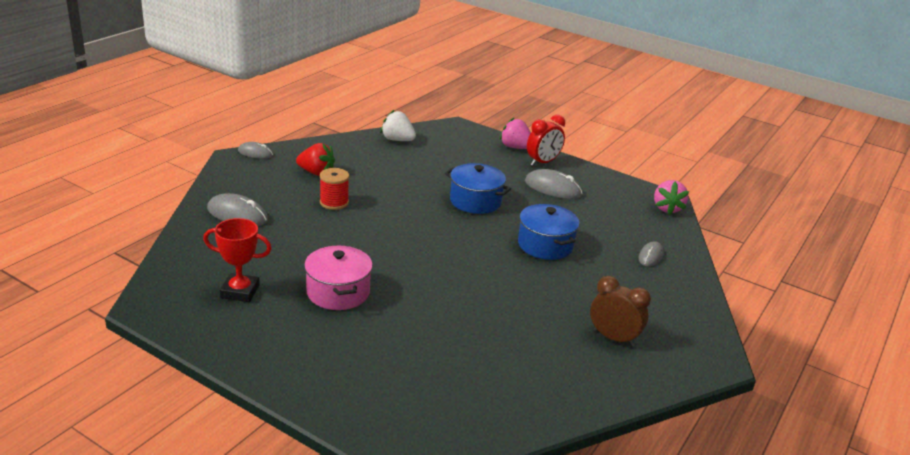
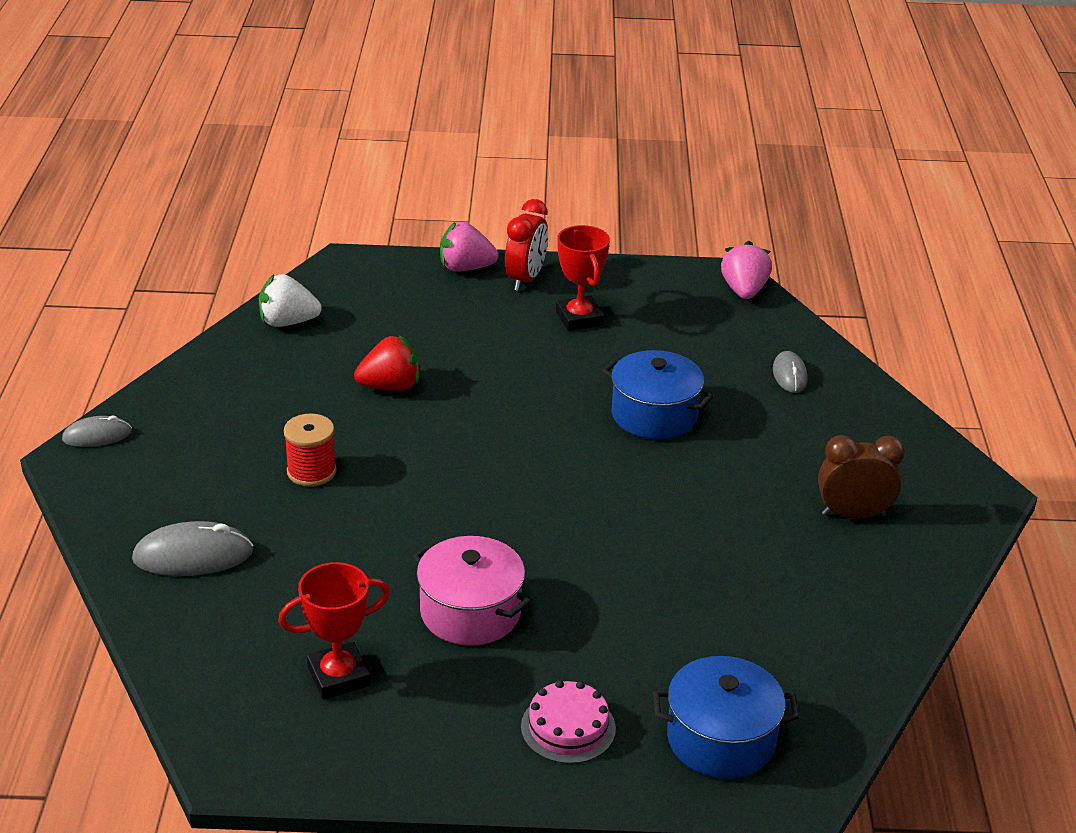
camera: 30 degrees left, 5 degrees up
red strawberry [296,143,335,176] -> red strawberry moved to [354,335,419,391]
blue pot [445,163,511,214] -> blue pot moved to [653,656,800,779]
grey mouse [525,169,583,199] -> red trophy [556,225,610,331]
pink strawberry [654,180,689,215] -> pink strawberry turned 150 degrees counterclockwise [721,241,772,299]
none -> pink cake [521,680,616,764]

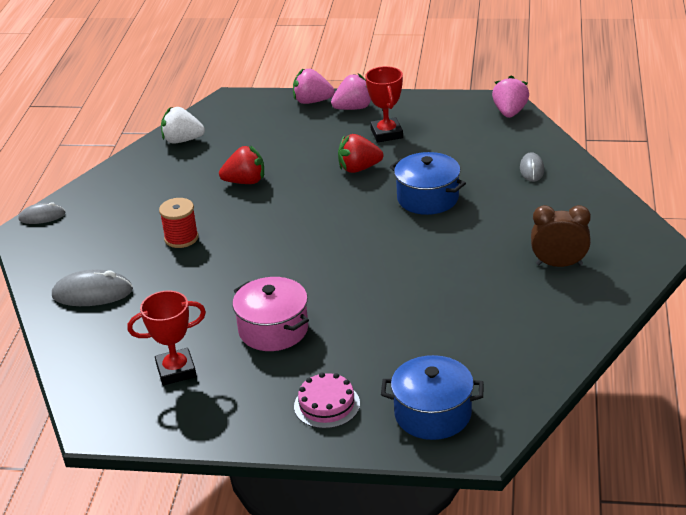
camera: 10 degrees right, 0 degrees up
red clock [505,199,548,291] -> pink strawberry [331,73,371,110]
none -> red strawberry [338,134,383,173]

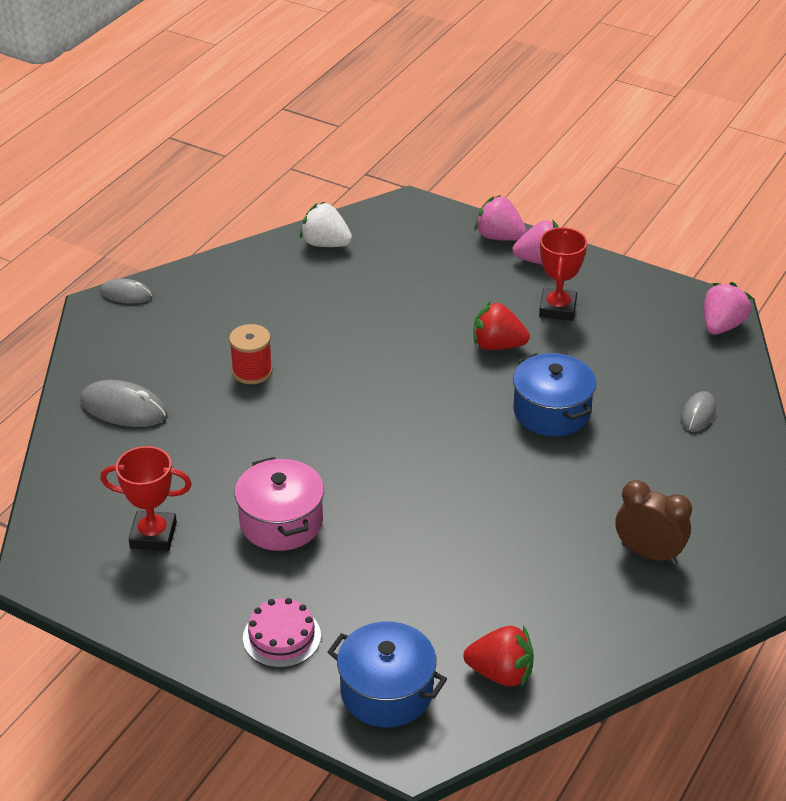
camera: 20 degrees right, 5 degrees up
red strawberry [219,145,264,184] -> red strawberry moved to [463,625,534,687]

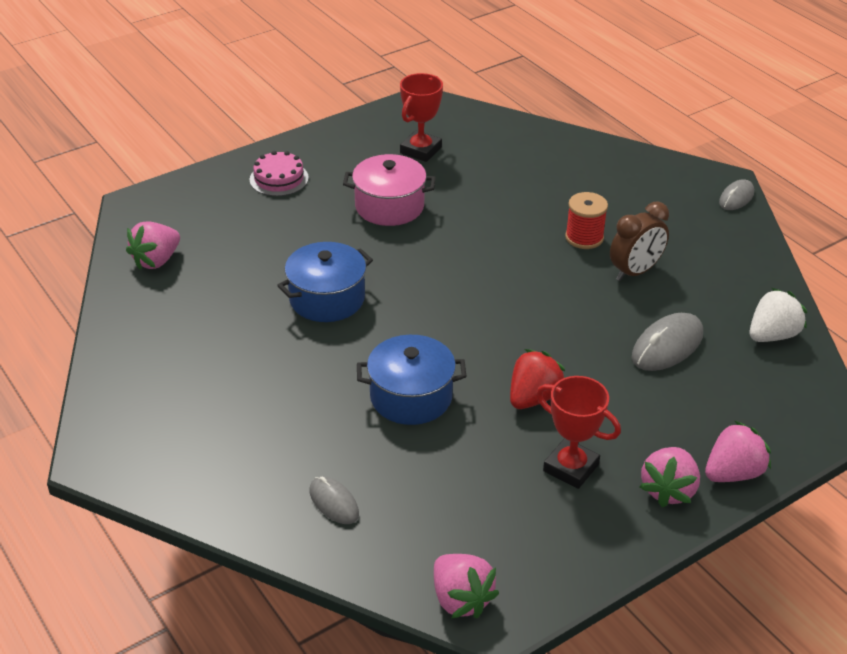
camera: 115 degrees right, 0 degrees up
grey mouse [80,380,167,427] -> grey mouse moved to [632,313,703,371]
blue pot [328,621,447,727] -> blue pot moved to [277,242,373,322]
red strawberry [463,625,534,687] -> pink strawberry [126,221,180,270]
brown clock [616,480,692,564] -> brown clock moved to [610,201,669,281]

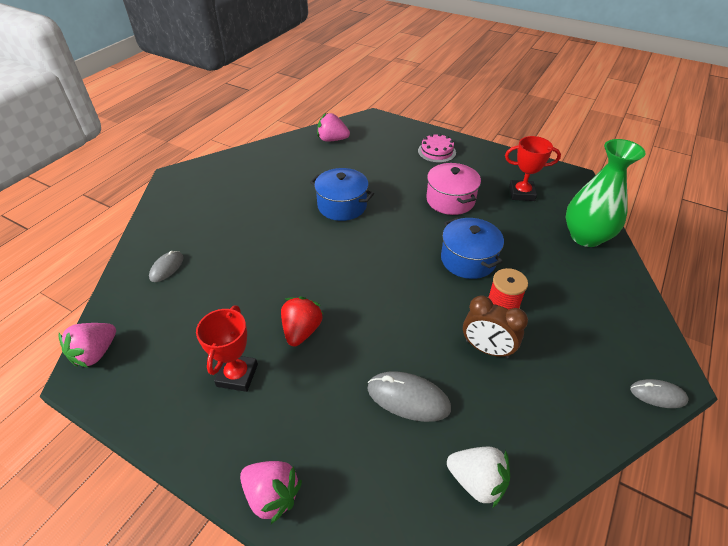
camera: 65 degrees right, 5 degrees up
blue pot [357,335,467,425] -> blue pot moved to [441,218,504,279]
red strawberry [510,349,565,409] -> red strawberry turned 90 degrees counterclockwise [281,296,324,346]
pink strawberry [640,447,700,507] -> none
none -> green vase [566,139,645,247]

